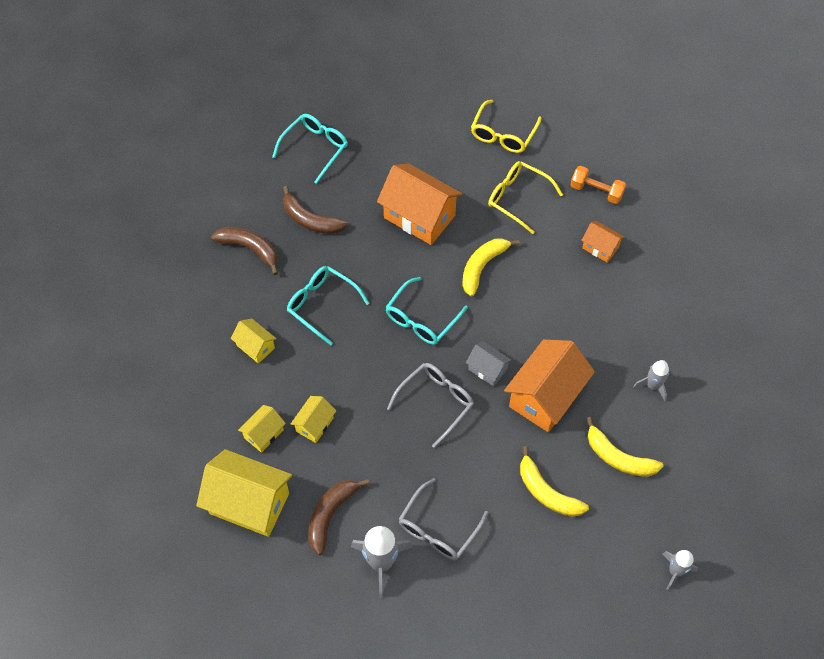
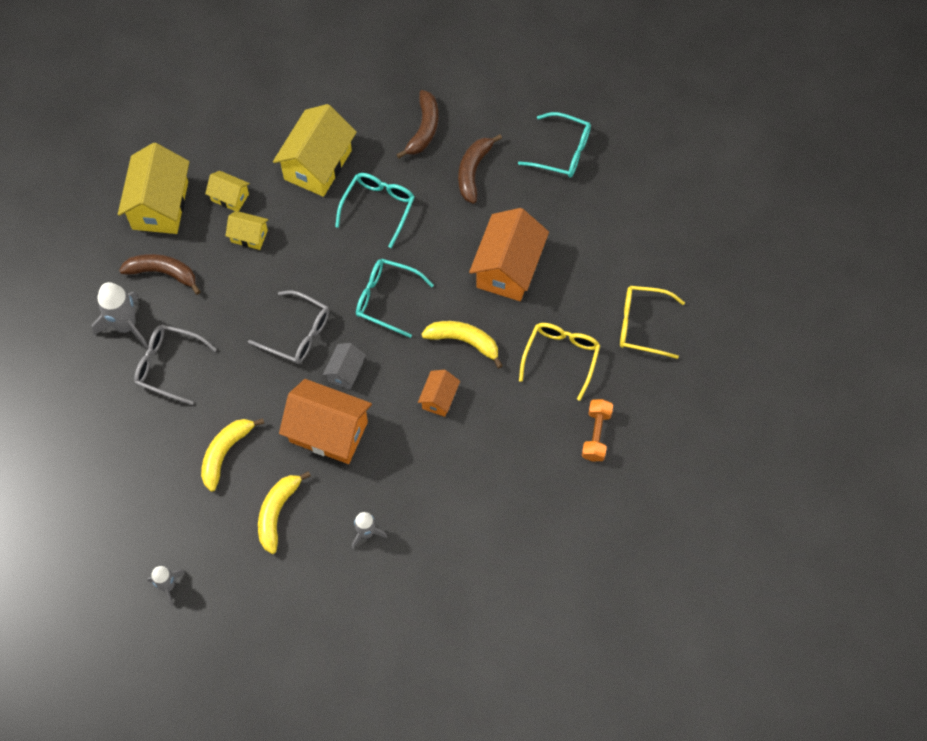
camera: 75 degrees right, 5 degrees up
yellow house [231,319,277,364] -> yellow house [273,104,357,197], size x1.97
orange house [581,221,625,263] -> orange house moved to [418,370,460,417]

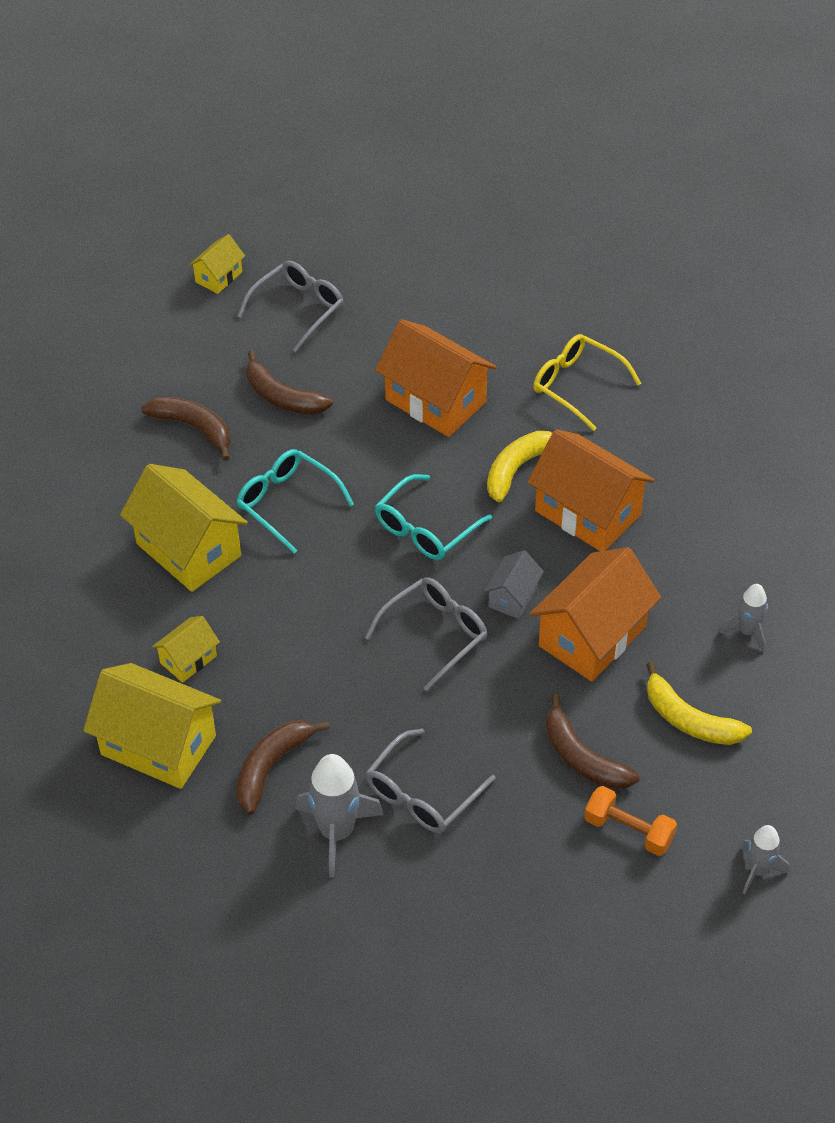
camera: 70 degrees left, 15 degrees down
yellow banana [201,418,264,492] -> brown banana [546,694,639,789]
yellow house [225,211,268,250] -> yellow house moved to [189,234,245,294]
grey house [323,343,366,390] -> grey house turned 75 degrees clockwise [484,550,544,619]
orange house [418,370,460,417] -> orange house [527,429,655,551], size x1.97
turquoise glasses [518,112,591,177] -> grey glasses [237,261,344,352]
orange dumbbell [582,399,613,461] -> orange dumbbell moved to [584,786,677,856]
yellow glasses [620,286,685,359] -> none

